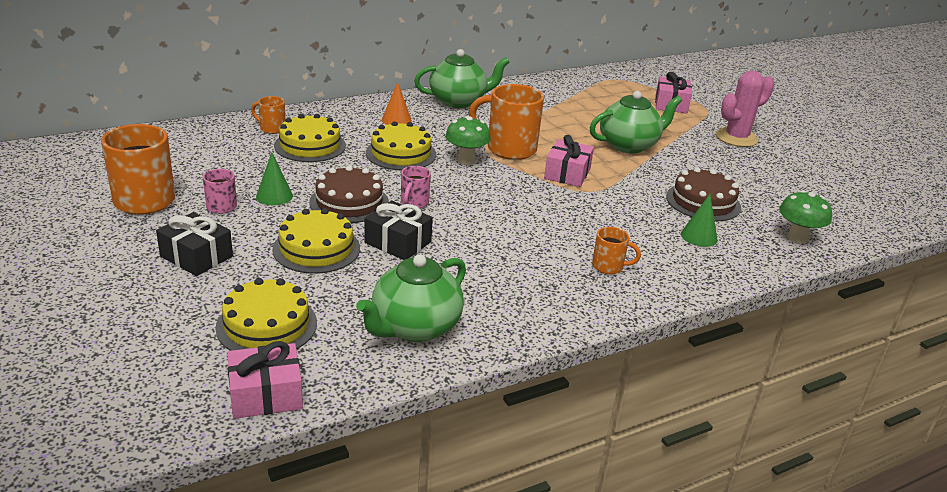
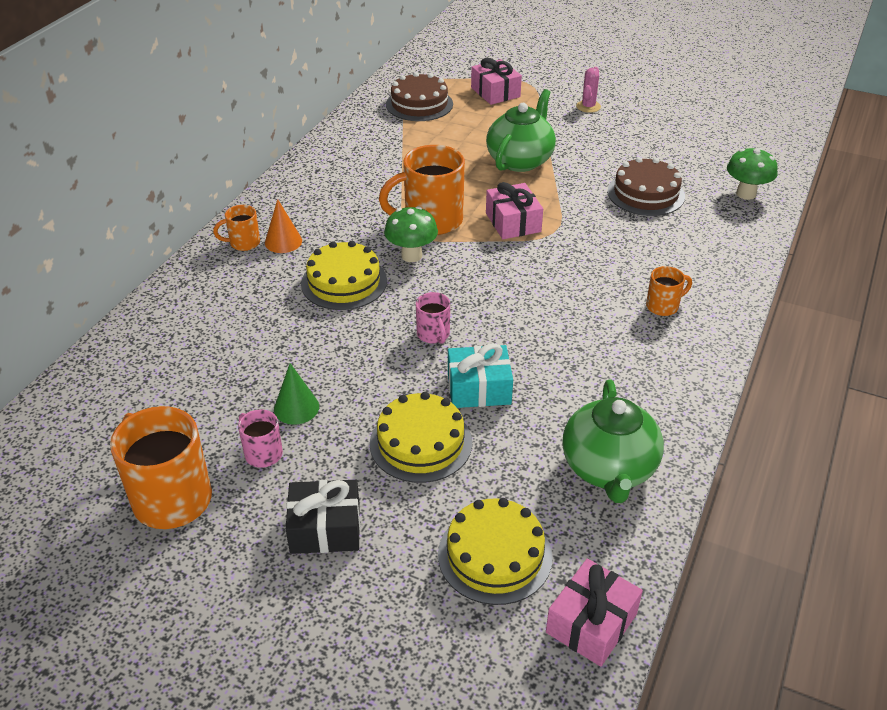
camera: 35 degrees left, 10 degrees up
orange mug [251,96,285,134] -> orange mug moved to [213,205,260,251]
yellow cake [274,114,346,162] -> none
brown cake [309,165,389,223] -> brown cake moved to [386,72,453,121]
black gift [365,201,433,260] -> turquoise gift [448,343,513,408]
green teapot [414,49,509,108] -> none
green cone [681,194,717,247] -> none
pink cactus [716,71,774,147] -> pink cactus [576,67,601,113], size x0.55

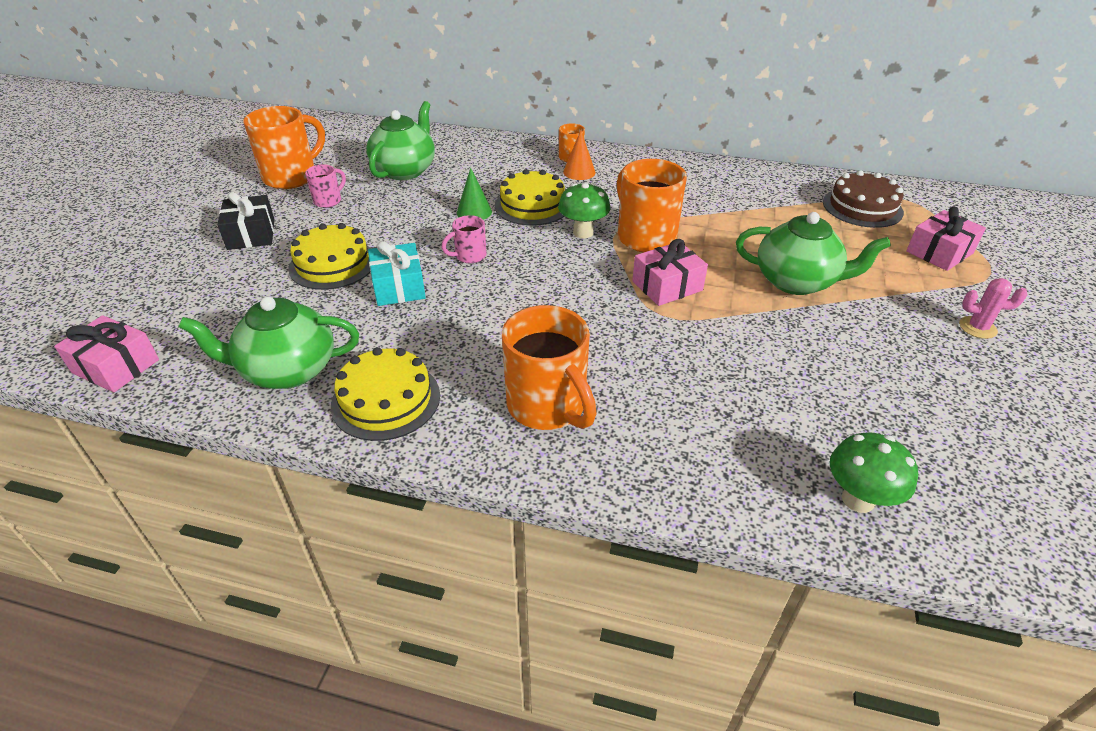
camera: 80 degrees right, 0 degrees up
green cone [274,363,319,425] -> green cone moved to [457,167,492,220]
yellow cake [438,498,553,605] -> yellow cake moved to [331,347,440,441]
brown cake [608,157,685,216] -> none
orange mug [646,266,692,316] -> orange mug [502,305,597,430], size x1.99
none -> green teapot [366,101,435,180]

